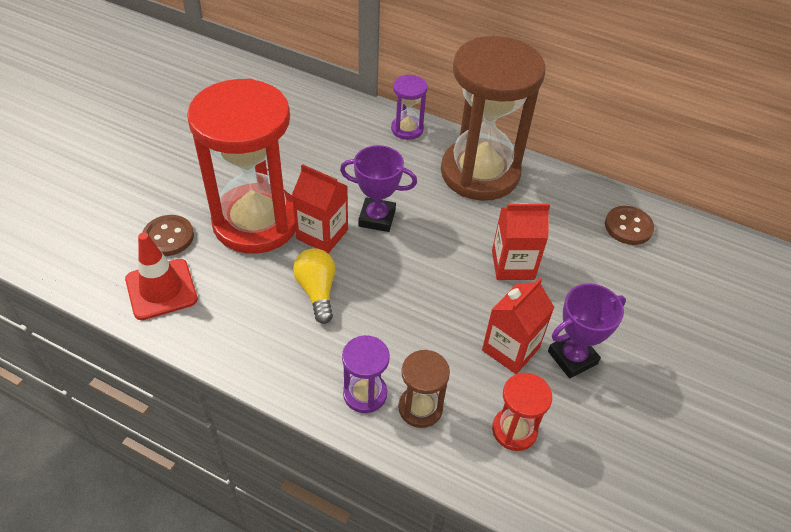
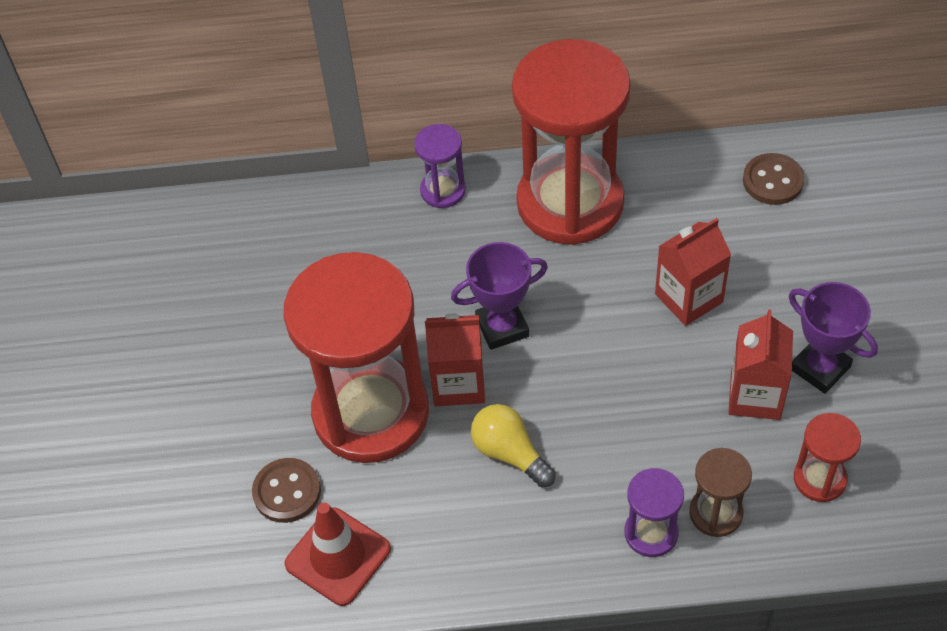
camera: 25 degrees left, 5 degrees up
brown hourglass [441,36,546,201] -> red hourglass [512,39,631,245]
purple trophy [548,283,626,378] -> purple trophy turned 75 degrees counterclockwise [789,282,878,394]

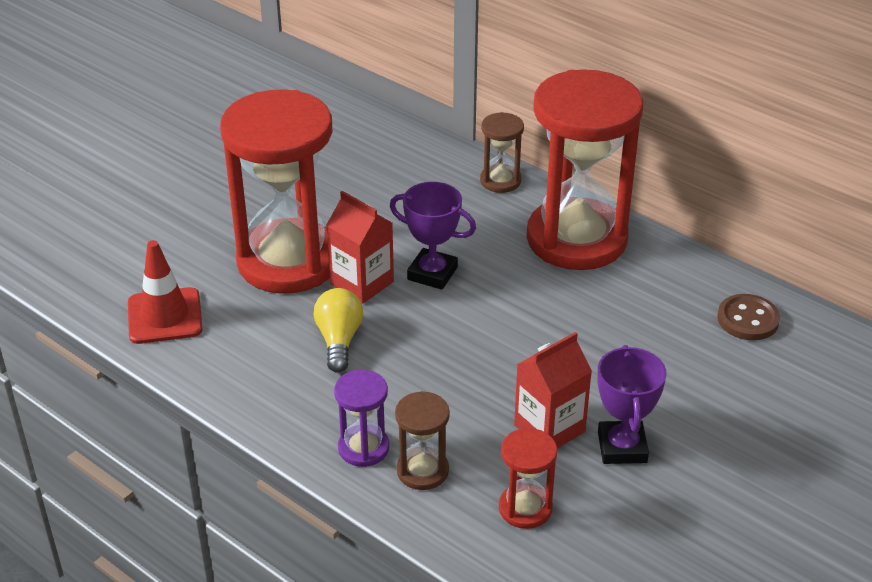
camera: 40 degrees right, 15 degrees down
brown button [252,458,321,523] -> none
purple hourglass [414,124,466,208] -> brown hourglass [480,112,524,193]
red carton [655,218,731,326] -> none

